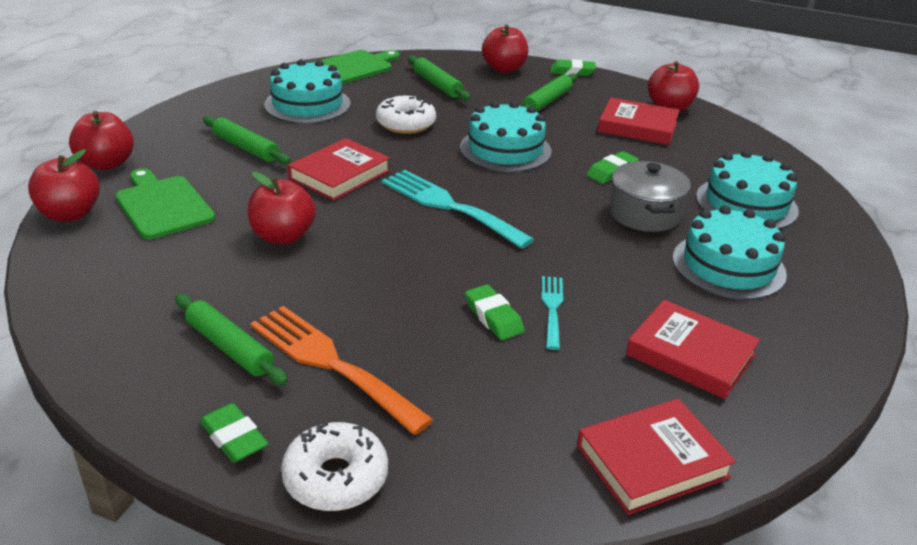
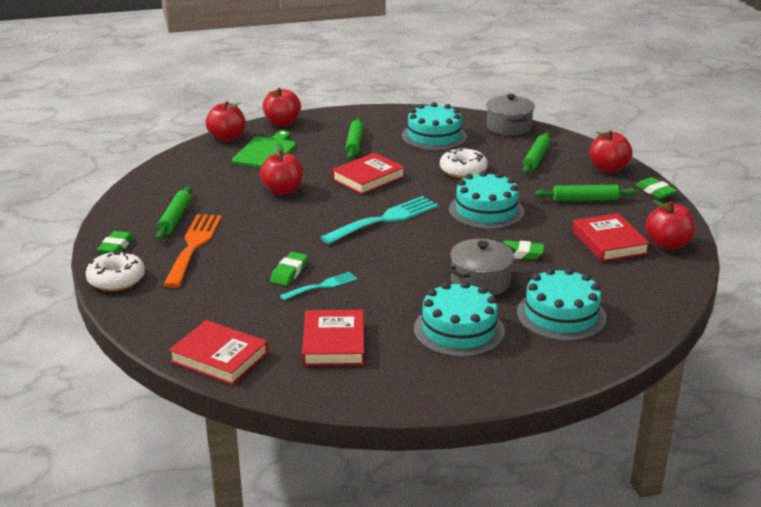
camera: 55 degrees right, 5 degrees down
red book [288,138,390,201] -> red book turned 45 degrees counterclockwise [332,153,405,195]
green cutting board [312,50,400,84] -> grey pot [486,94,535,136]
turquoise fork [382,170,534,249] -> turquoise fork turned 45 degrees clockwise [320,196,438,244]

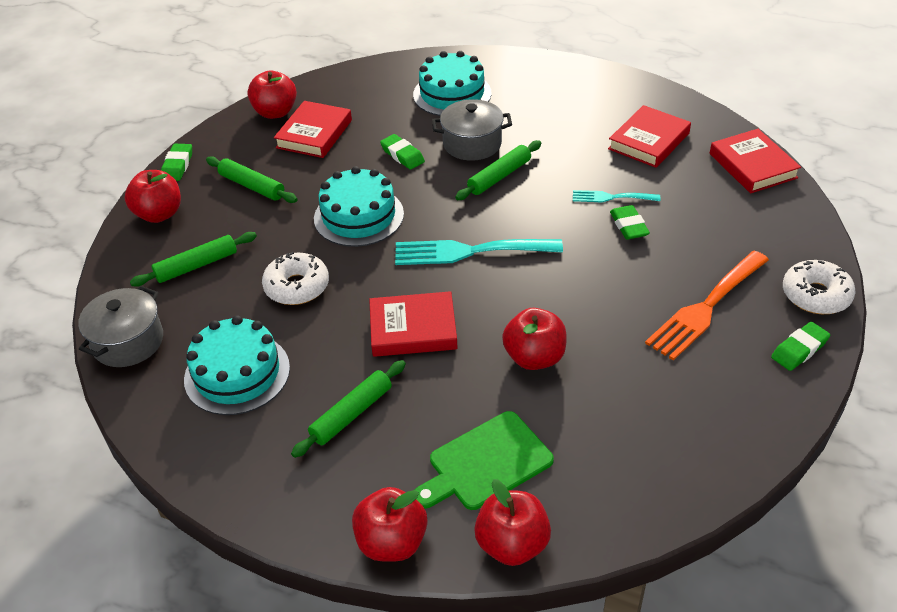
camera: 140 degrees left, 15 degrees up
green rolling pin [156,186,192,240] -> green rolling pin moved to [455,140,542,200]
green eraser [270,252,308,286] -> green eraser turned 75 degrees counterclockwise [610,205,650,240]
turquoise cake [414,281,505,357] -> none

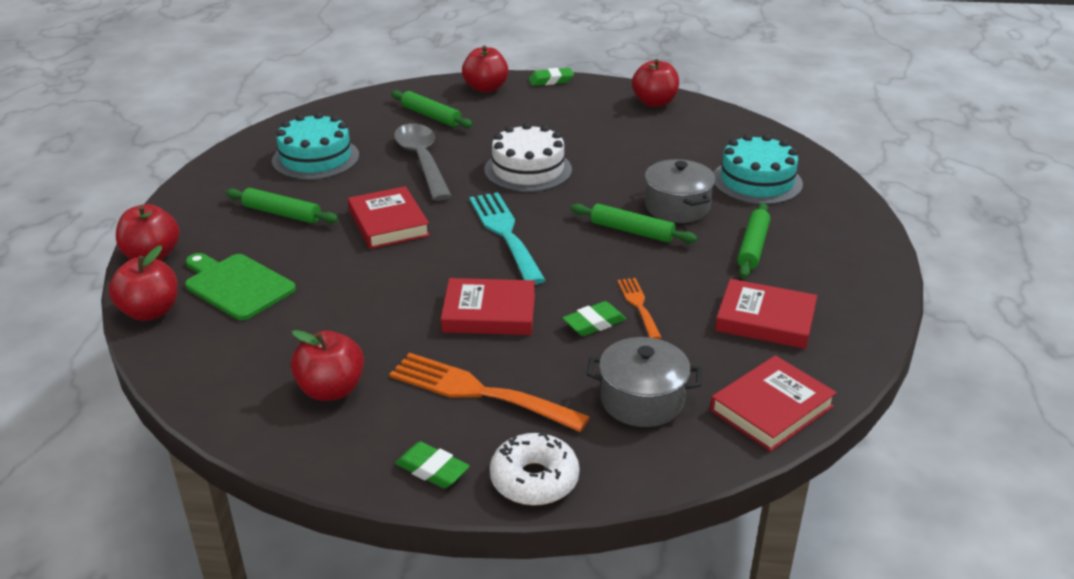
camera: 70 degrees right, 10 degrees down
grey pot [78,286,163,367] -> grey pot moved to [587,337,702,427]
green rolling pin [206,156,298,203] -> green rolling pin moved to [737,203,770,278]
white donut [262,252,329,305] -> grey spoon [394,123,451,201]
red book [274,101,352,158] -> red book moved to [441,278,535,335]
turquoise cake [314,166,404,247] -> white cake [484,123,572,192]
green eraser [380,134,425,170] -> none
red apple [502,308,567,370] -> red apple moved to [291,330,364,401]
turquoise fork [573,190,660,202] -> orange fork [618,278,662,339]

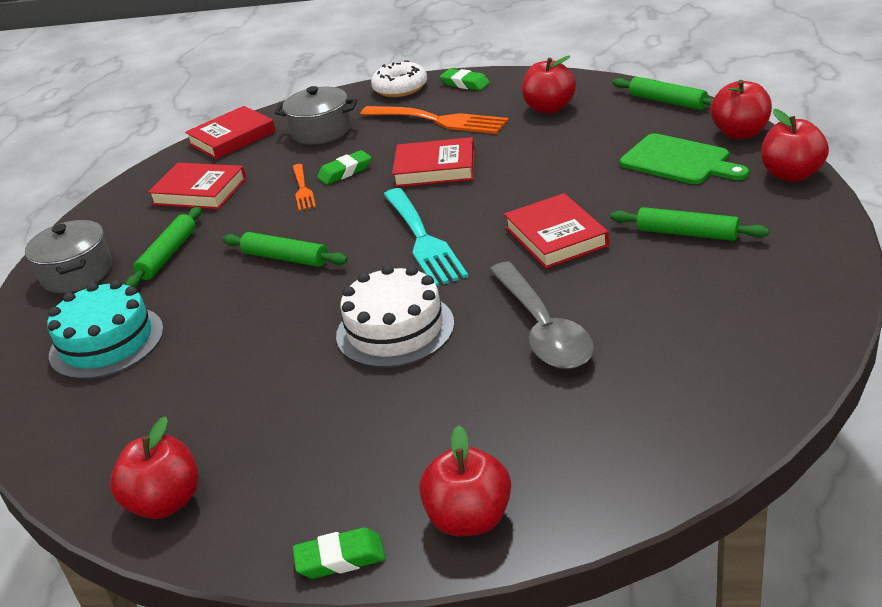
camera: 175 degrees left, 0 degrees up
turquoise cake [272,112,359,180] -> none
green rolling pin [391,90,473,128] -> green rolling pin moved to [612,77,714,110]
grey pot [645,159,716,223] -> grey pot moved to [25,220,112,293]

